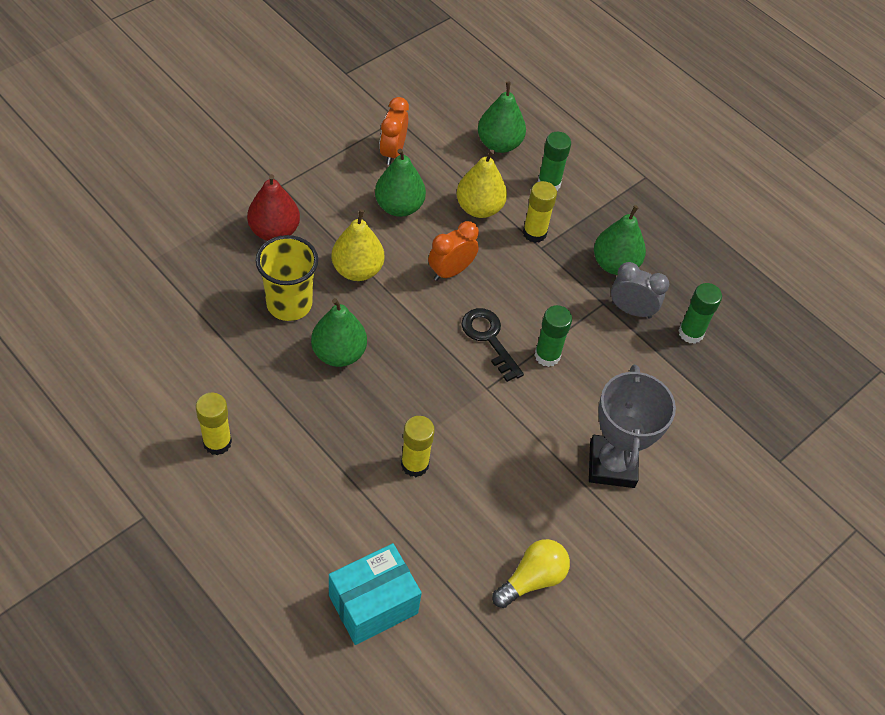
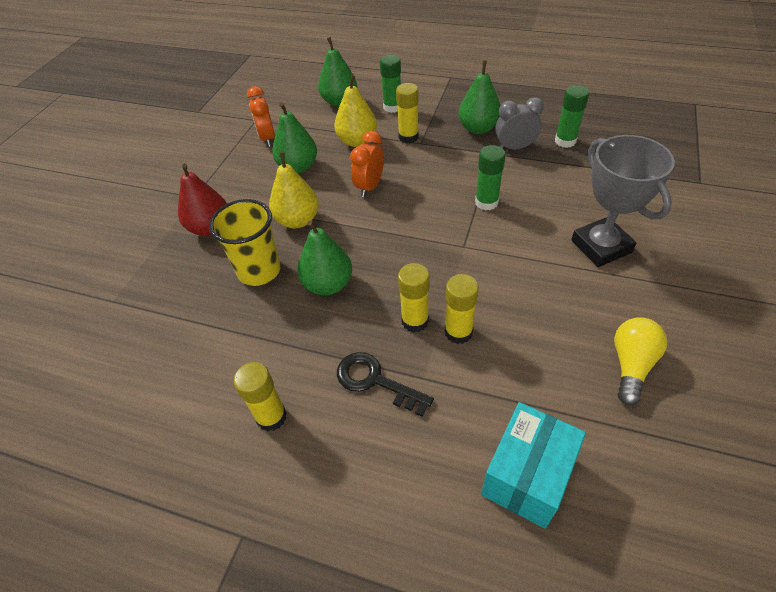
camera: 20 degrees left, 5 degrees down
black key [461,308,524,382] -> black key moved to [337,352,434,417]
none -> yellow glue stick [398,263,430,333]

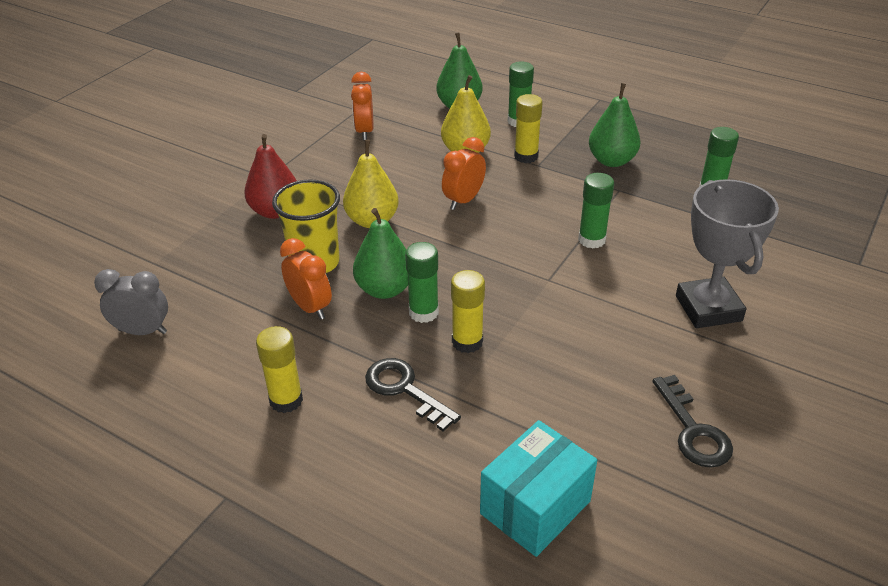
camera: 10 degrees right, 10 degrees down
green pear [272,103,317,173] -> none
yellow glue stick [445,274,479,344] -> none
grey clock [496,97,544,149] -> grey clock moved to [94,269,168,335]
yellow light bulb [614,317,667,405] -> black key [652,375,733,468]
none -> orange clock [280,238,332,320]
none -> green glue stick [405,242,439,323]

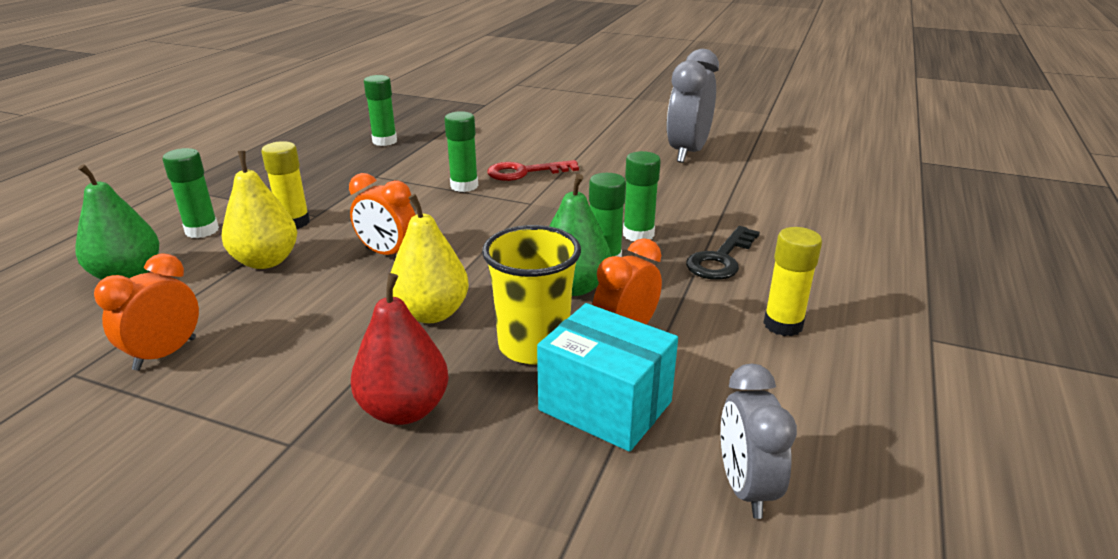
camera: 100 degrees left, 10 degrees down
orange clock [351,72,374,140] -> orange clock turned 135 degrees clockwise [94,253,199,371]
yellow glue stick [451,270,485,353] -> green glue stick [623,151,661,241]
turquoise box [480,420,597,557] -> turquoise box moved to [537,303,678,452]
green pear [589,83,641,167] -> none
black key [652,375,733,468] -> grey clock [667,49,719,163]
grey trophy [676,179,779,328] -> none
none -> red key [487,160,579,181]

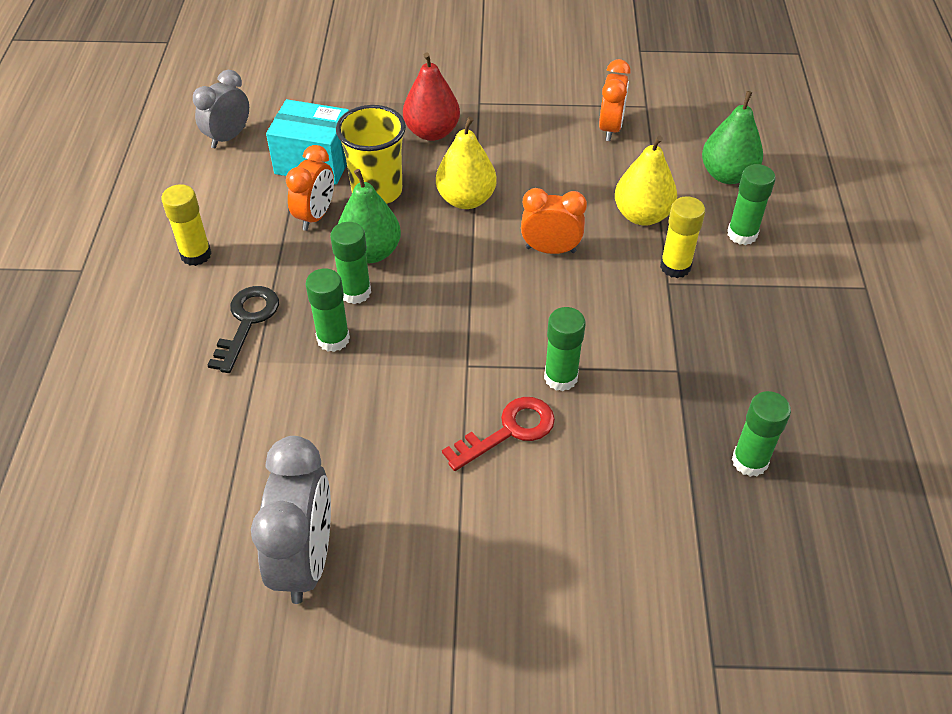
camera: 160 degrees right, 20 degrees up
grey clock [721,363,797,519] -> grey clock turned 120 degrees counterclockwise [193,70,249,148]

